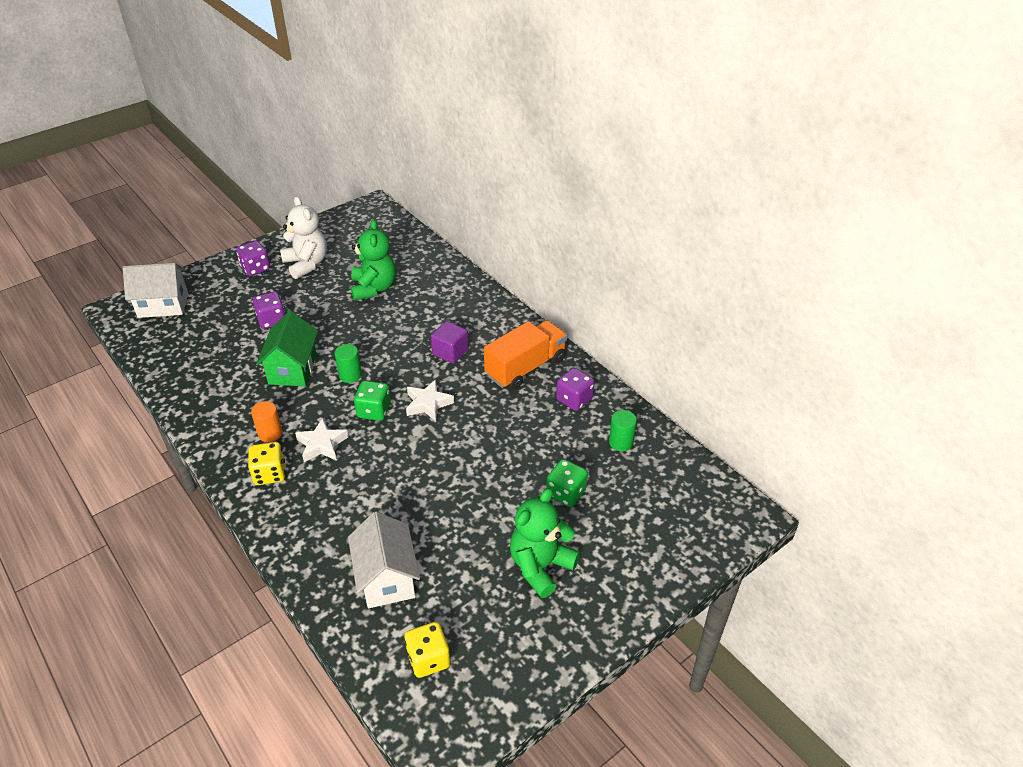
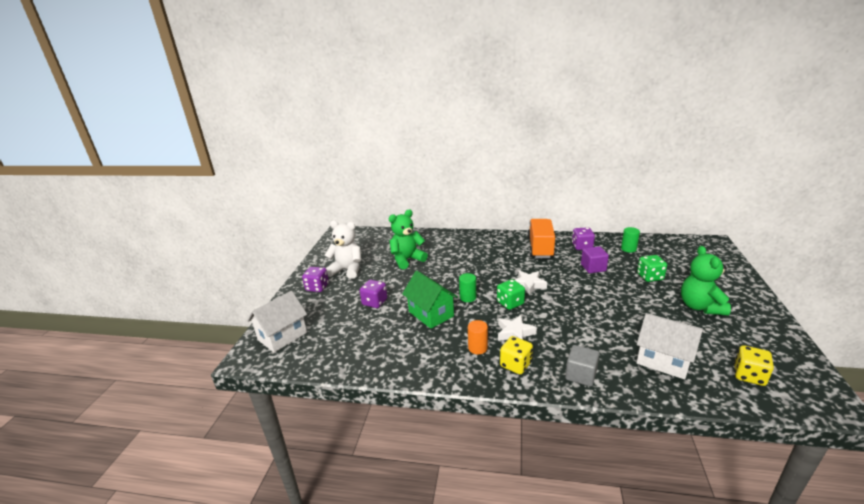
camera: 40 degrees left, 15 degrees down
green teddy bear [351,219,396,301] -> green teddy bear turned 75 degrees counterclockwise [389,210,428,269]
purple cube [431,321,468,364] -> purple cube moved to [581,246,609,273]
none -> grey cube [565,345,599,386]

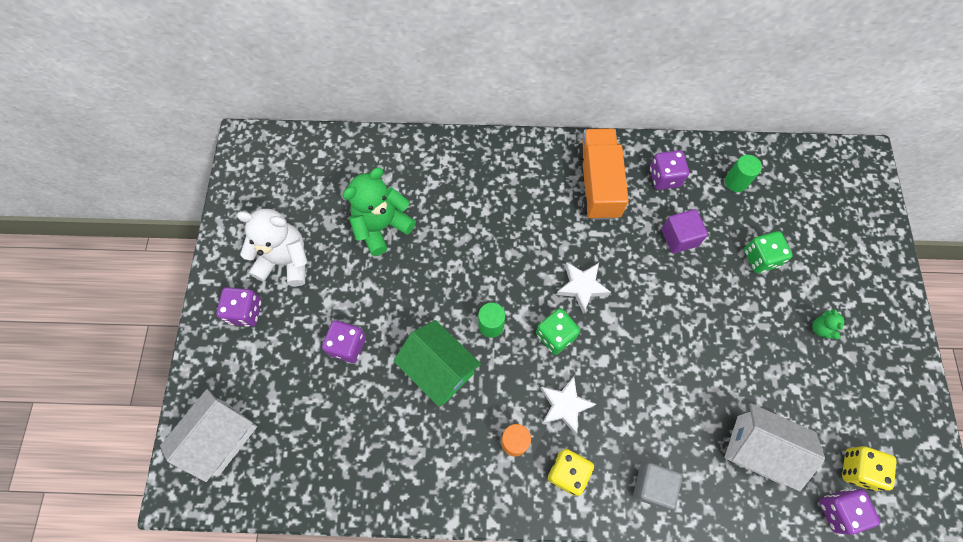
camera: 10 degrees left, 40 degrees up
green teddy bear [681,246,731,315] -> green teddy bear [812,309,846,339], size x0.44
none -> purple dice [819,489,880,535]

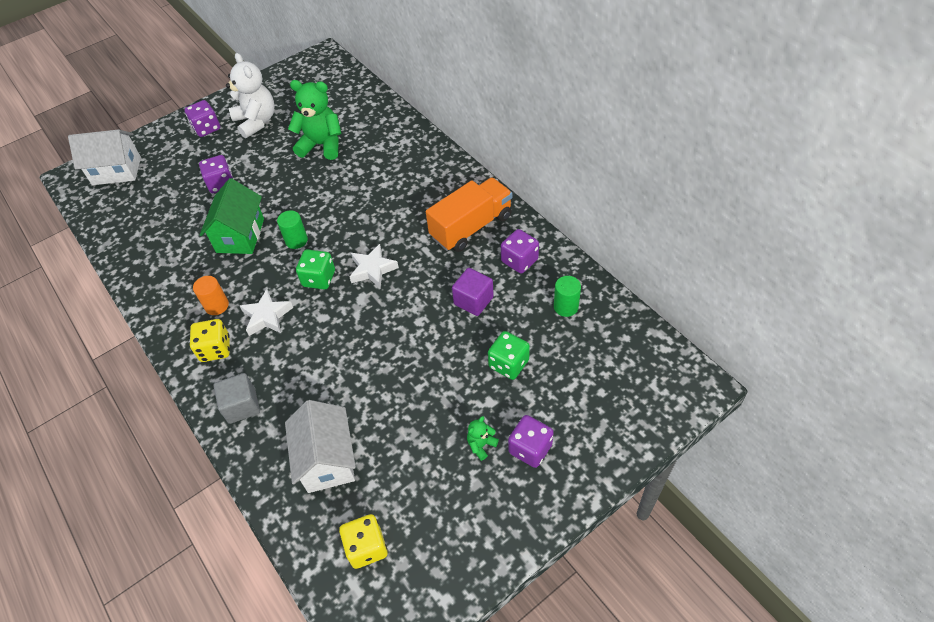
camera: 55 degrees right, 15 degrees down
purple dice [819,489,880,535] -> purple dice moved to [508,415,554,468]

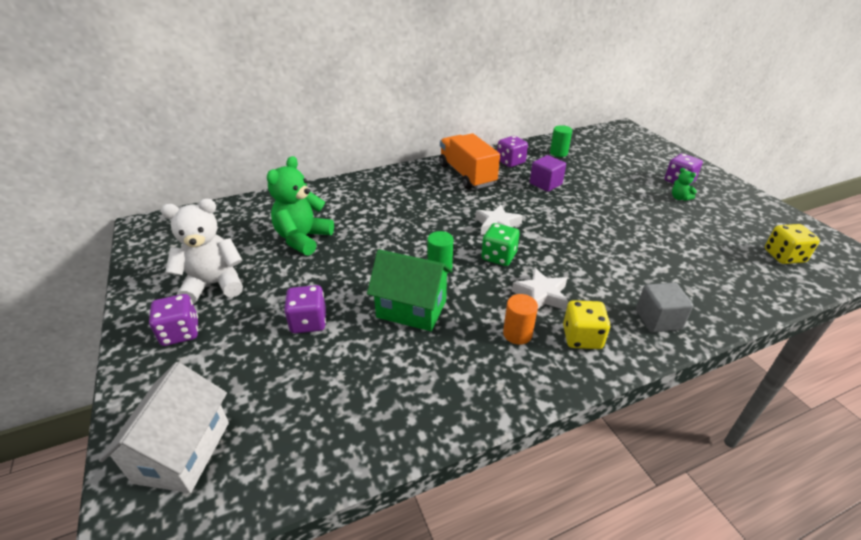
camera: 80 degrees left, 15 degrees down
white house [285,400,356,493] -> none
green dice [488,331,530,380] -> none

